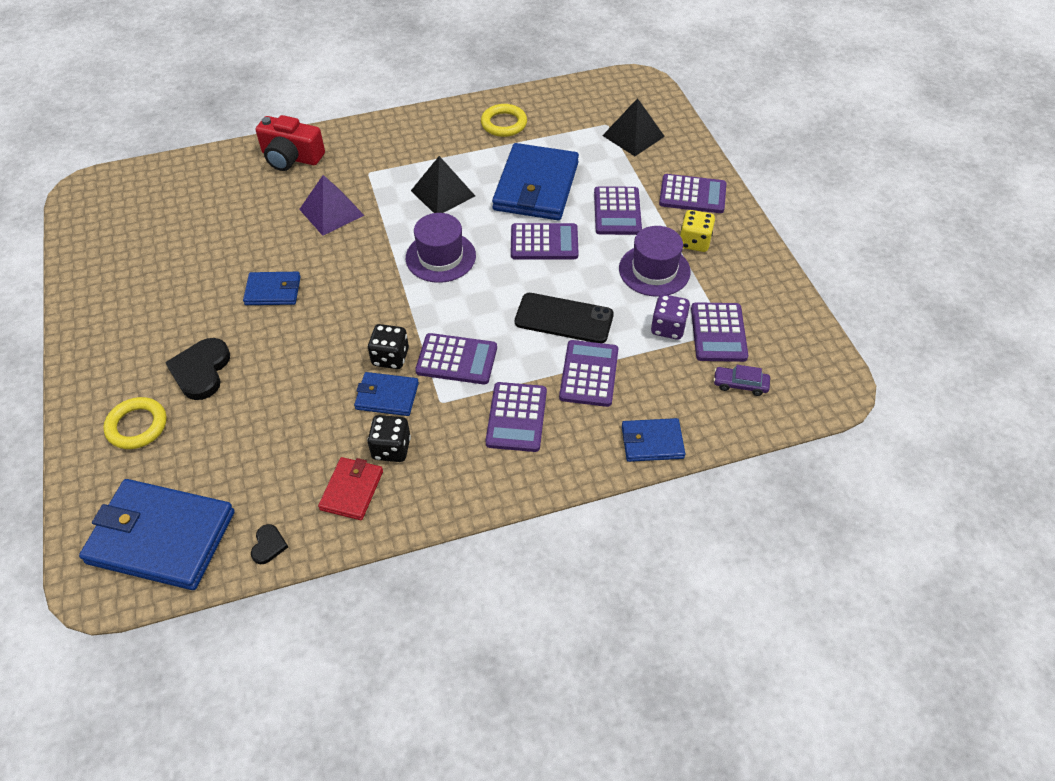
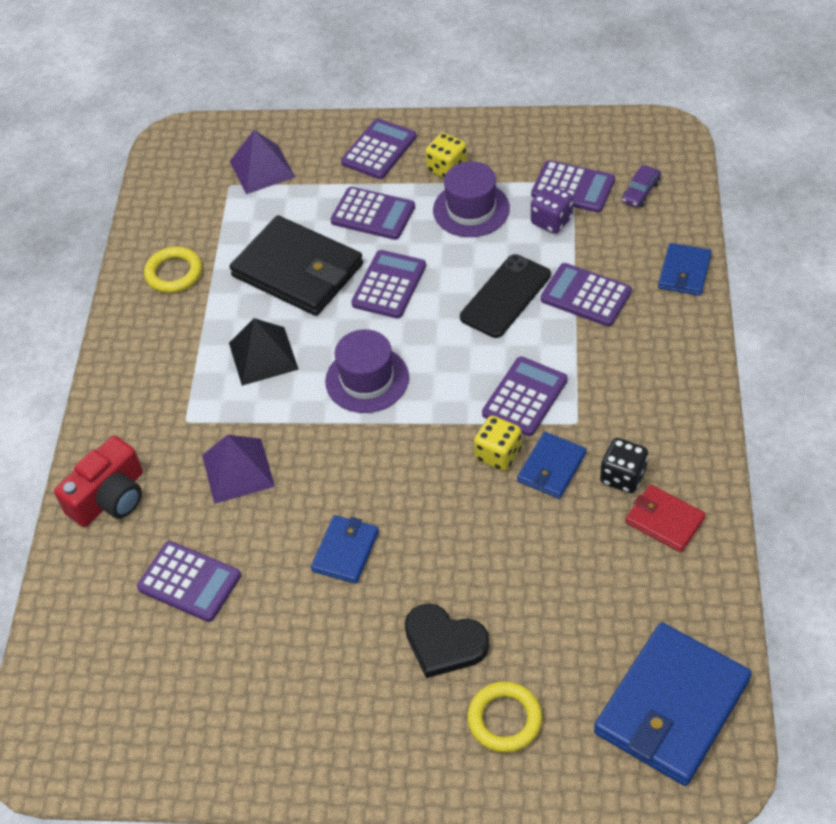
camera: 65 degrees left, 0 degrees up
black heart [251,524,288,564] -> none
black dice [368,324,409,369] -> yellow dice [474,416,522,471]
purple calculator [485,382,547,452] -> purple calculator moved to [137,541,241,622]
blue wallet [492,143,579,220] -> black wallet [229,215,363,316]
black pyramid [602,98,665,156] -> purple pyramid [230,130,295,194]

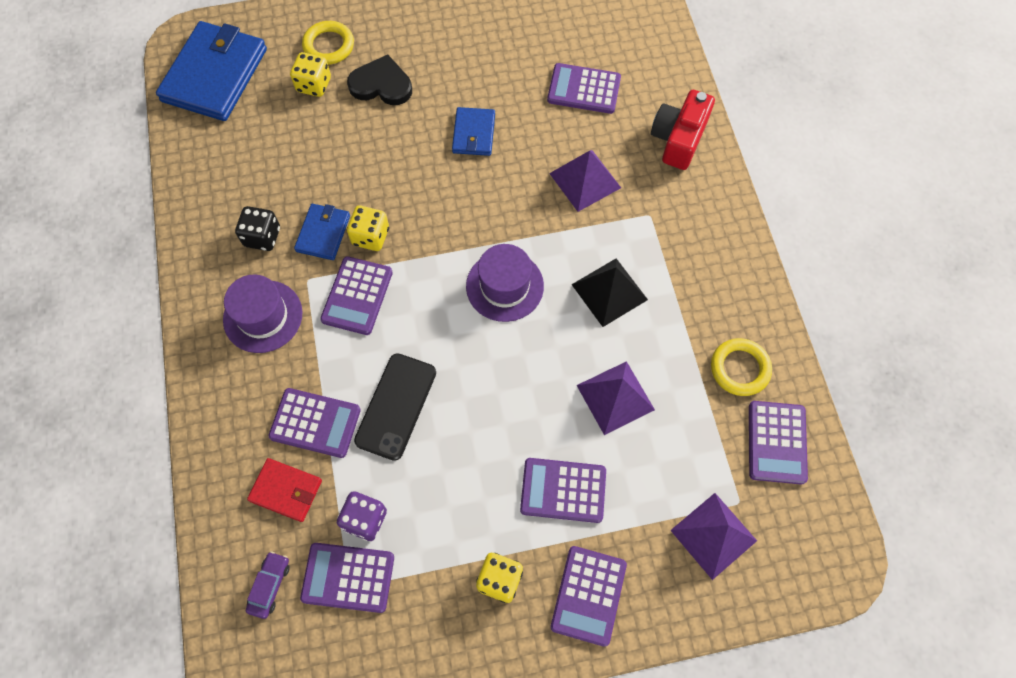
camera: 160 degrees right, 15 degrees up
black wallet [229,215,363,316] -> purple pyramid [577,361,655,435]
purple calculator [351,250,426,318] -> purple calculator moved to [749,401,808,484]
purple hat [433,161,510,237] -> purple hat moved to [223,275,302,353]
red wallet [625,484,706,552] -> red wallet moved to [247,458,322,522]
blue wallet [658,243,712,296] -> none
none -> yellow dice [290,52,331,97]

